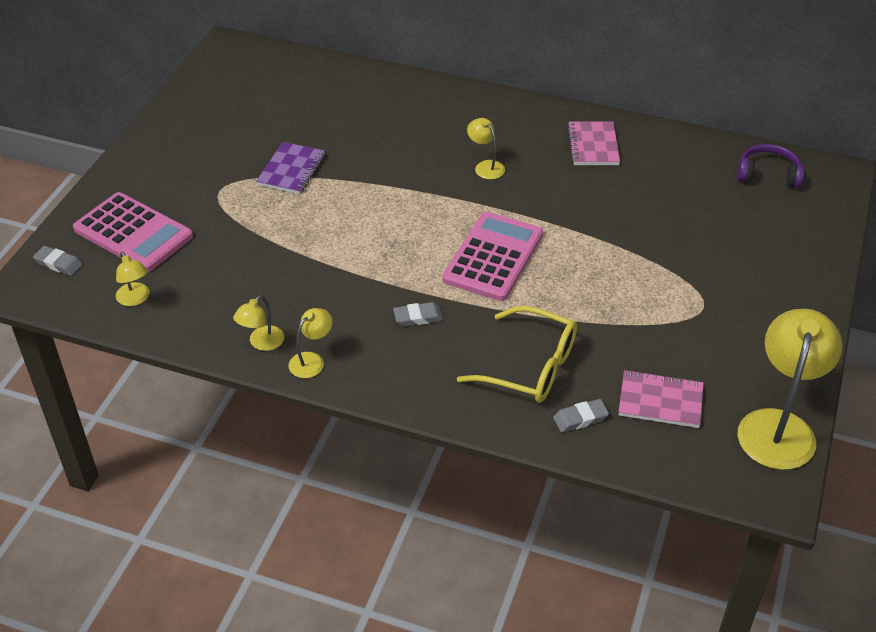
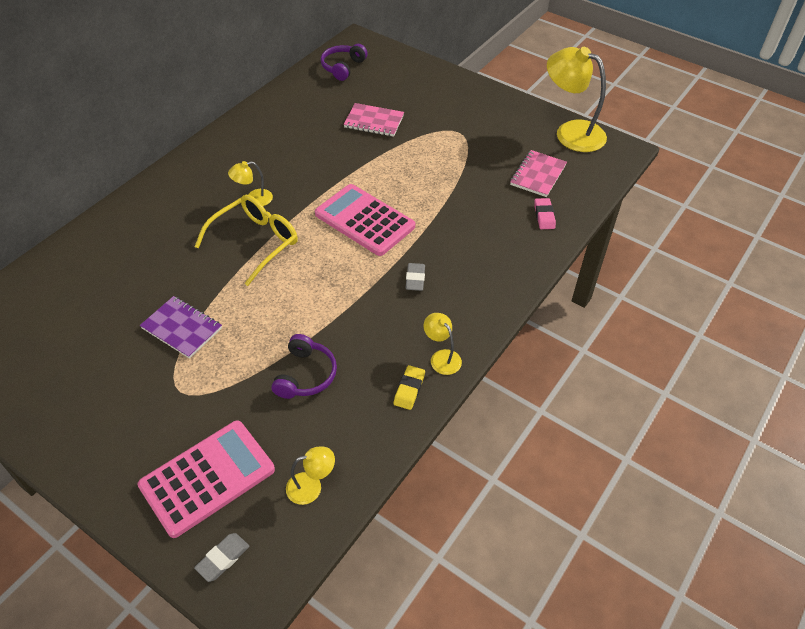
camera: 75 degrees left, 5 degrees up
yellow lamp [233,295,284,351] -> yellow eraser [394,365,425,410]
yellow glasses [457,306,577,403] -> yellow glasses moved to [194,195,298,286]
grey eraser [553,399,609,432] -> pink eraser [534,198,556,229]
pink notebook [567,122,620,165] -> pink notebook moved to [344,103,404,137]
none -> purple headphones [271,334,337,399]

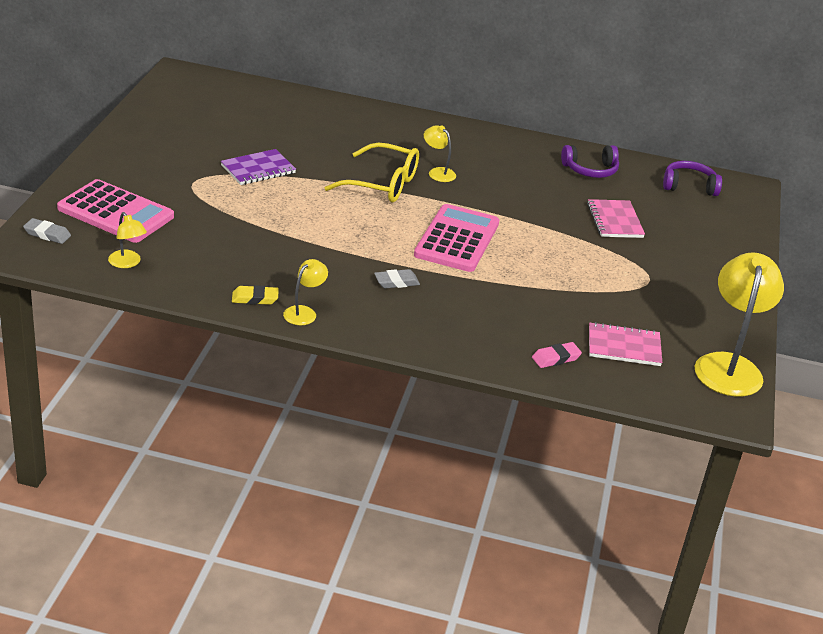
camera: 65 degrees right, 15 degrees down
purple notebook [140,296,222,359] -> purple notebook turned 45 degrees clockwise [221,149,296,185]
purple headphones [271,334,337,399] -> purple headphones moved to [561,145,619,178]

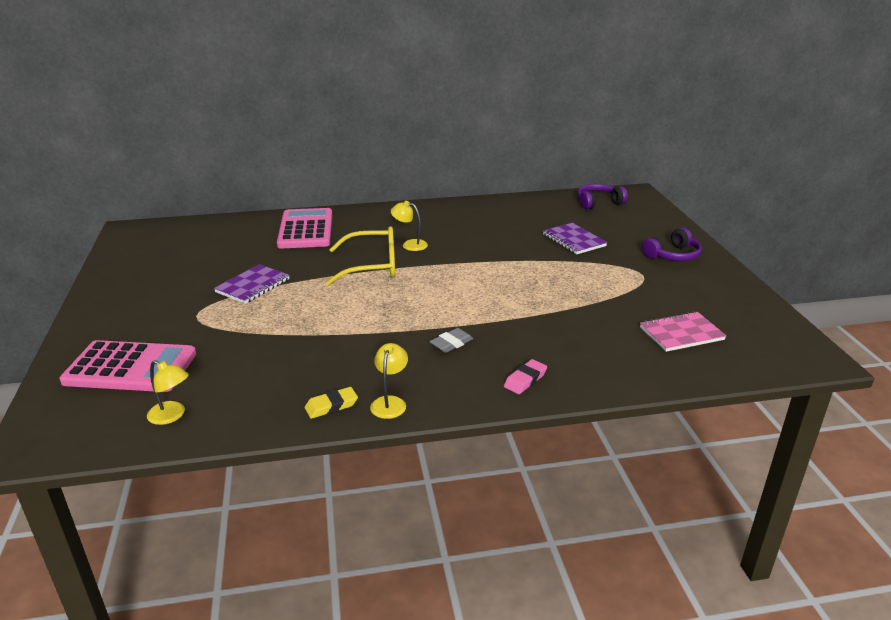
camera: 20 degrees left, 5 degrees down
grey eraser [23,218,71,244] -> none
pink calculator [414,204,499,272] -> pink calculator moved to [277,208,332,249]
pink eraser [532,342,582,368] -> pink eraser moved to [504,359,547,394]
purple headphones [561,145,619,178] -> purple headphones moved to [642,228,702,261]
pink notebook [587,199,645,238] -> purple notebook [543,223,607,254]
yellow lamp [695,252,784,397] -> none

